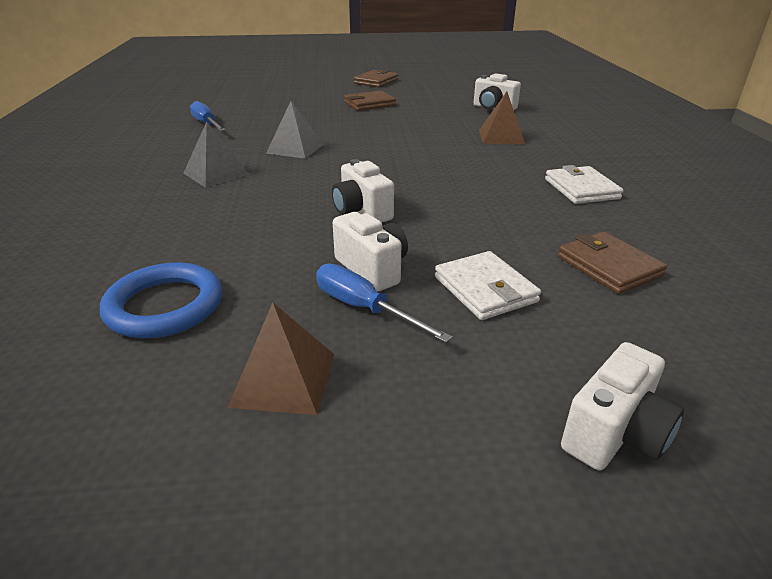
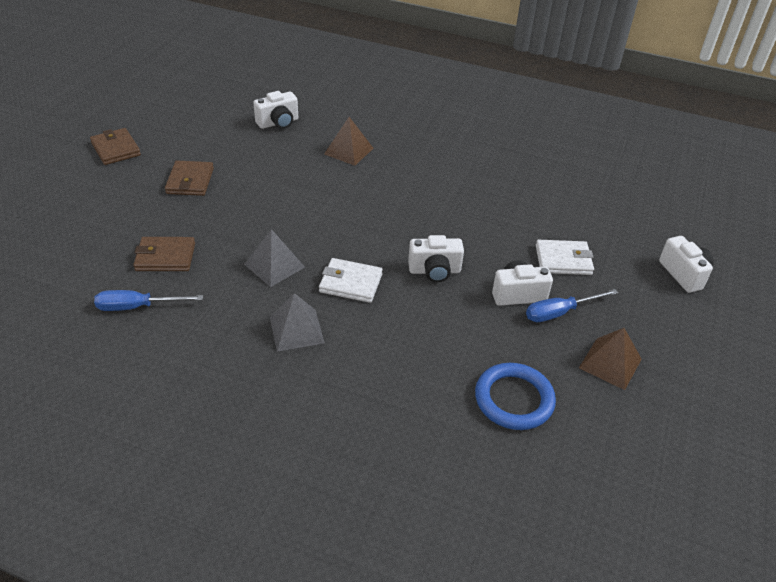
camera: 65 degrees left, 10 degrees up
white wallet [545,165,624,204] -> white wallet moved to [319,258,383,303]
brown wallet [558,232,667,294] -> brown wallet moved to [133,237,195,271]

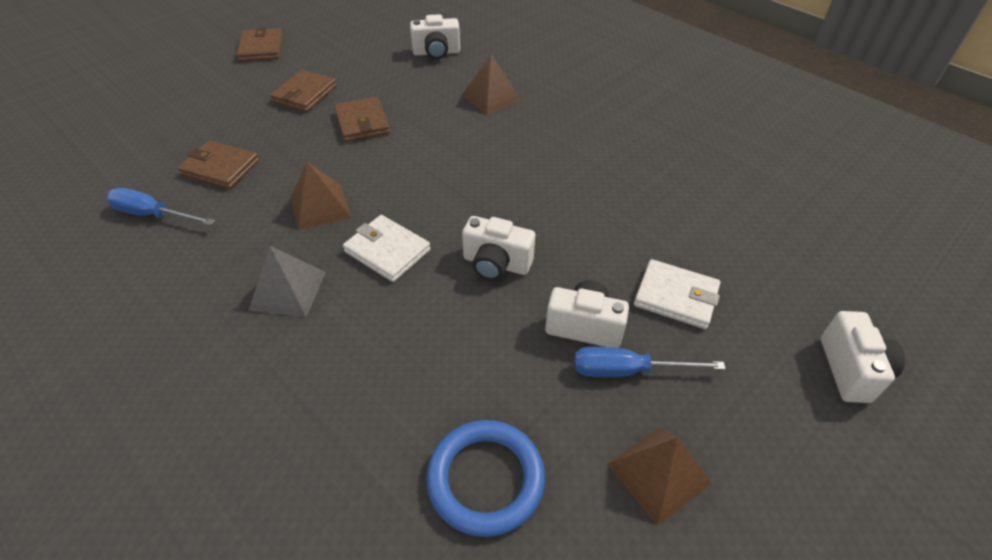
camera: 25 degrees right, 5 degrees up
grey pyramid [244,229,305,287] -> brown pyramid [290,162,351,231]
none -> brown wallet [334,97,390,142]

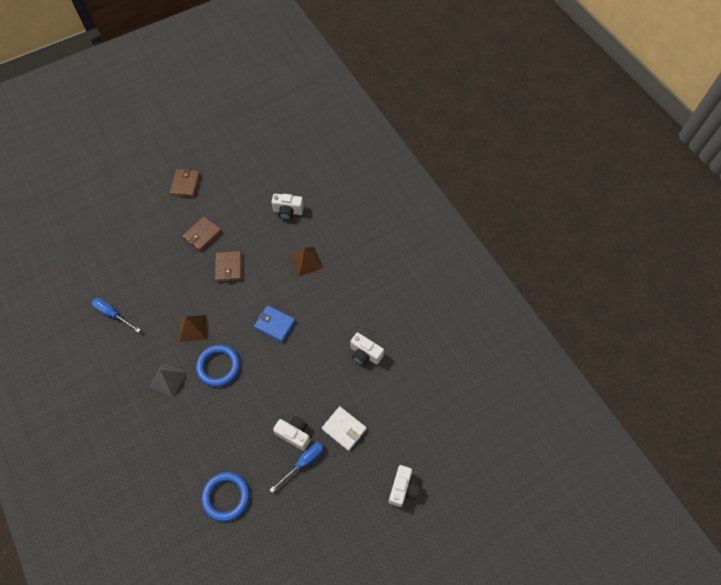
camera: 15 degrees right, 15 degrees up
brown wallet [178,140,259,189] -> none
white wallet [343,215,431,282] -> blue ring [196,345,240,387]
white camera [462,216,535,280] -> white camera moved to [350,332,384,366]
blue screwdriver [575,347,726,377] -> blue screwdriver turned 120 degrees clockwise [270,442,324,492]
brown pyramid [607,427,712,526] -> none
none -> blue wallet [254,305,296,342]

